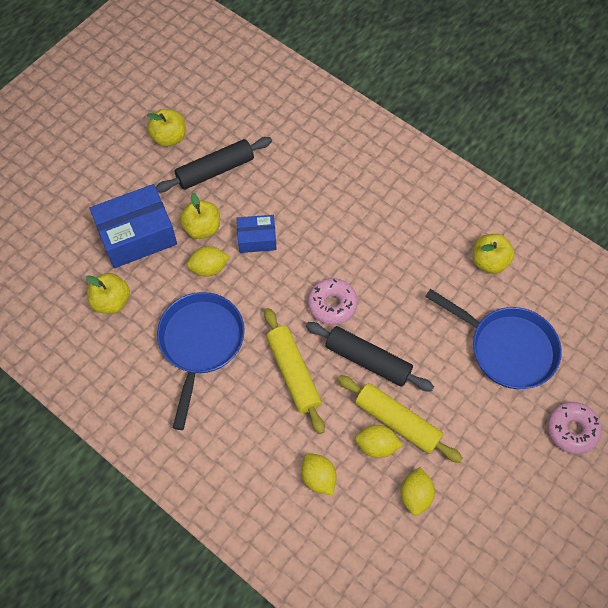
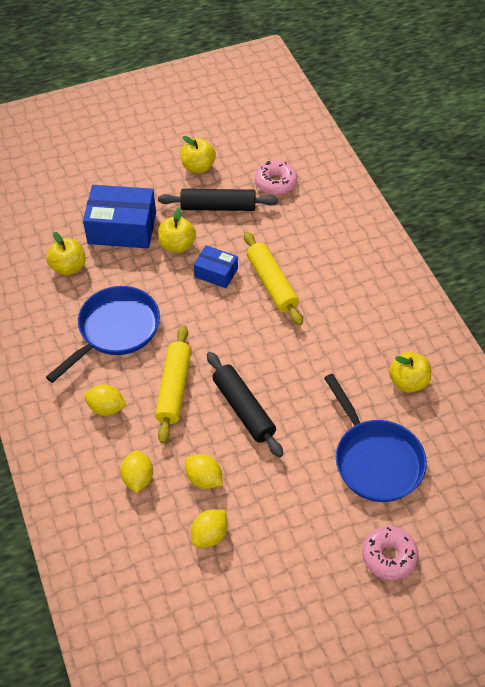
camera: 30 degrees right, 10 degrees down
yellow lemon [187,246,230,276] -> yellow lemon moved to [84,385,127,416]
pink donut [308,278,358,325] -> pink donut moved to [255,161,298,195]
yellow rolling pin [337,375,463,463] -> yellow rolling pin moved to [244,232,303,326]

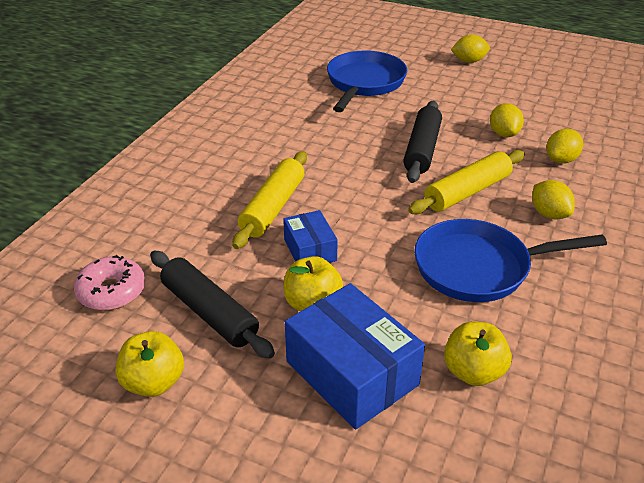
camera: 135 degrees left, 15 degrees down
yellow lemon [191,509,228,547] -> yellow lemon moved to [451,35,490,63]
pink donut [362,526,419,580] -> none
yellow apple [389,352,431,392] -> none

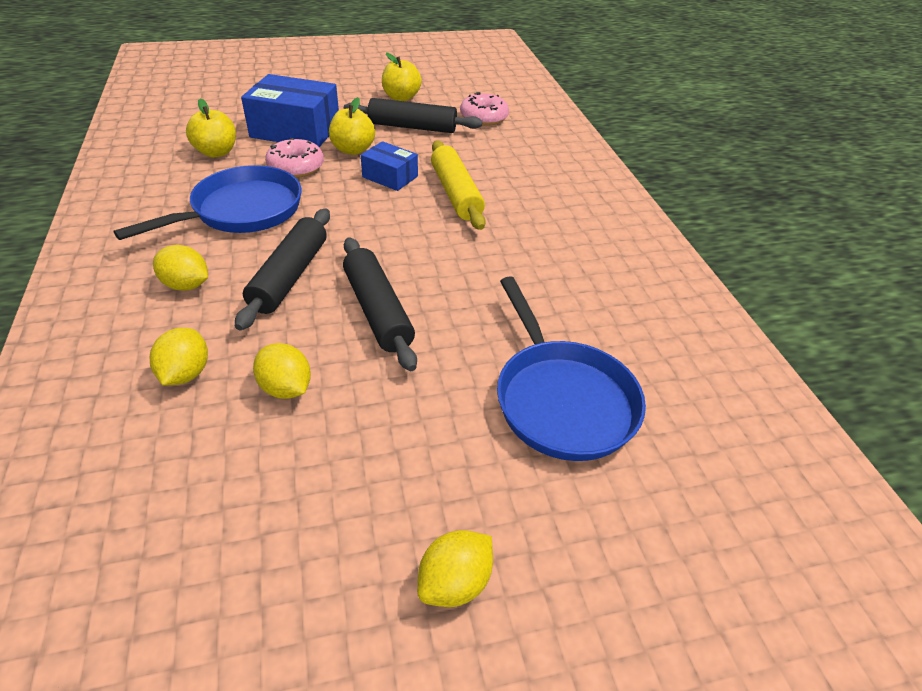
camera: 140 degrees right, 5 degrees up
yellow rolling pin [408,150,525,214] -> black rolling pin [235,209,330,330]
none -> pink donut [265,138,324,178]

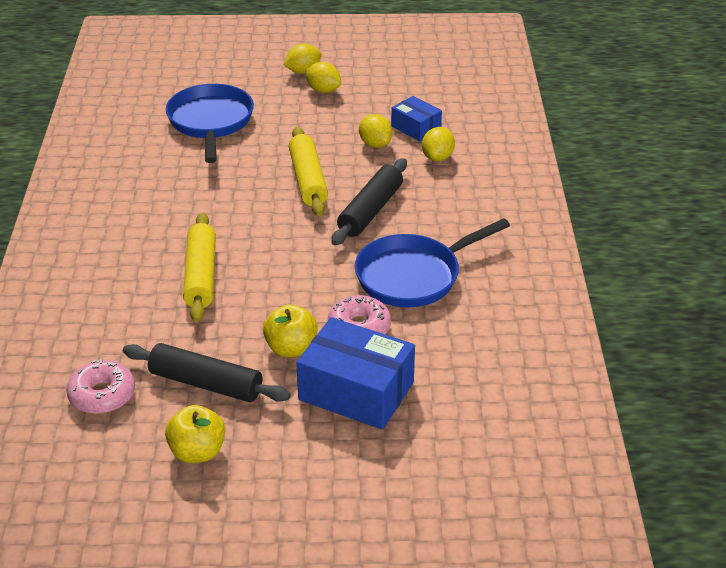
camera: 165 degrees left, 5 degrees down
yellow lemon [153,245,208,291] -> yellow lemon moved to [305,62,341,93]
yellow apple [186,99,236,157] -> none
black rolling pin [343,237,417,371] -> yellow rolling pin [289,127,328,216]
blue box [361,141,418,191] -> blue box moved to [391,96,442,141]

